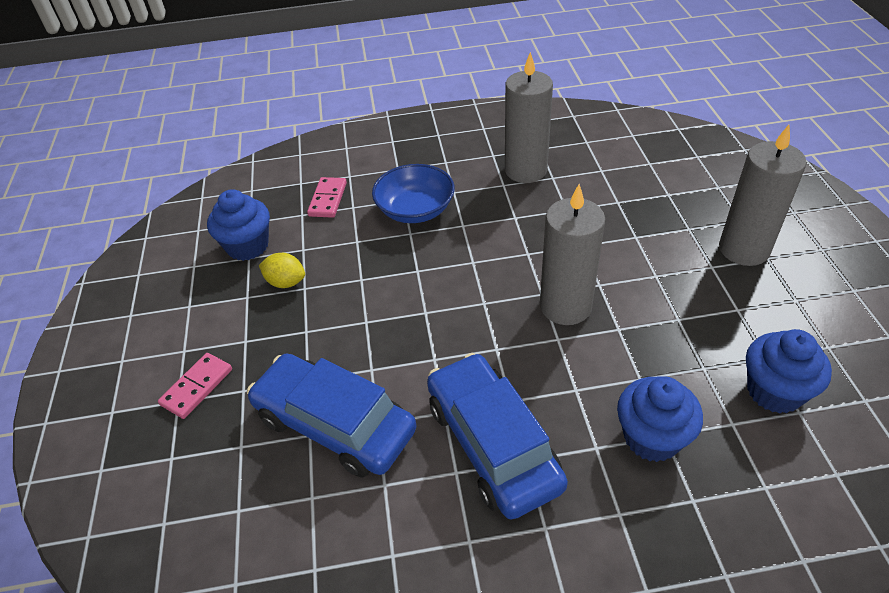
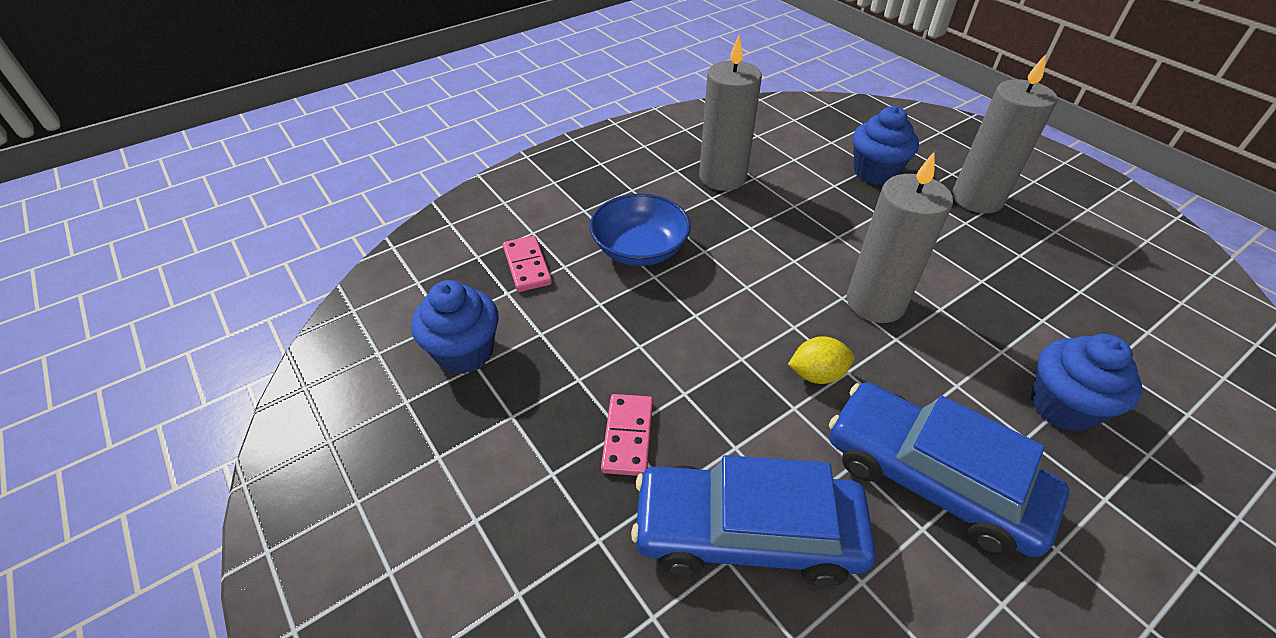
camera: 30 degrees left, 0 degrees up
pink domino [158,353,232,419] -> pink domino moved to [601,394,653,476]
yellow lemon [259,253,305,288] -> yellow lemon moved to [788,336,854,384]
blue cupcake [746,329,832,414] -> blue cupcake moved to [853,106,919,185]

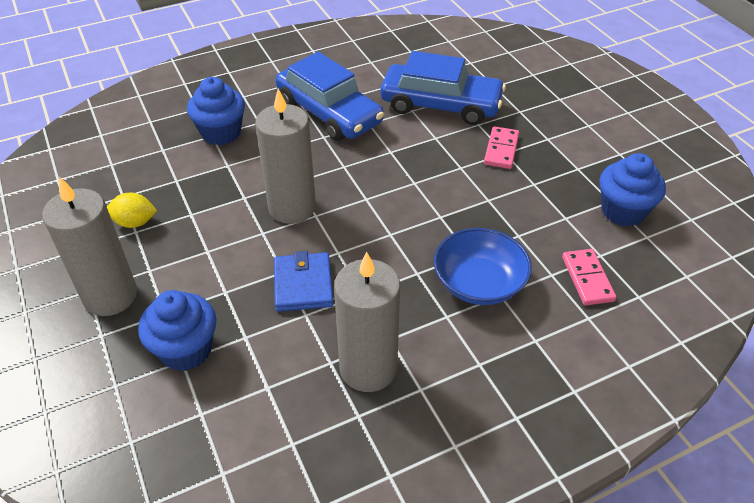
camera: 170 degrees left, 0 degrees up
yellow lemon [788,336,854,384] -> yellow lemon moved to [107,193,157,228]
none -> blue wallet [274,251,333,312]

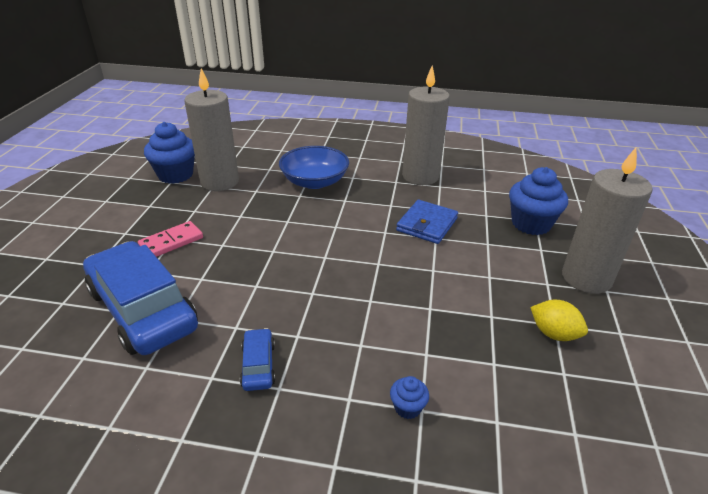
camera: 145 degrees left, 10 degrees down
blue cupcake [187,77,245,145] -> blue cupcake [390,376,429,419], size x0.47
grey candle [255,89,316,224] -> grey candle moved to [184,68,239,191]
blue car [275,52,384,141] -> blue car [240,328,275,391], size x0.43
pink domino [562,249,617,305] -> none

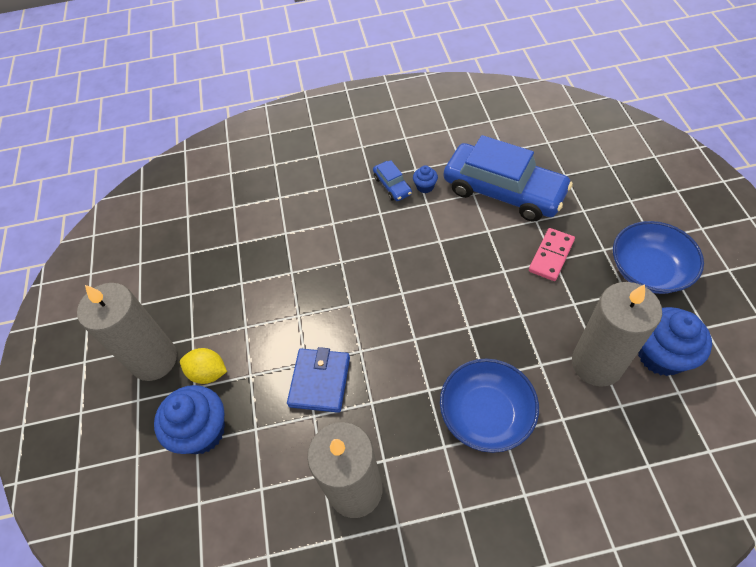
camera: 165 degrees right, 20 degrees up
blue cupcake [390,376,429,419] -> blue cupcake moved to [413,165,438,193]
yellow lemon [530,300,588,341] -> yellow lemon moved to [180,348,227,384]
none -> blue bowl [613,221,704,294]

